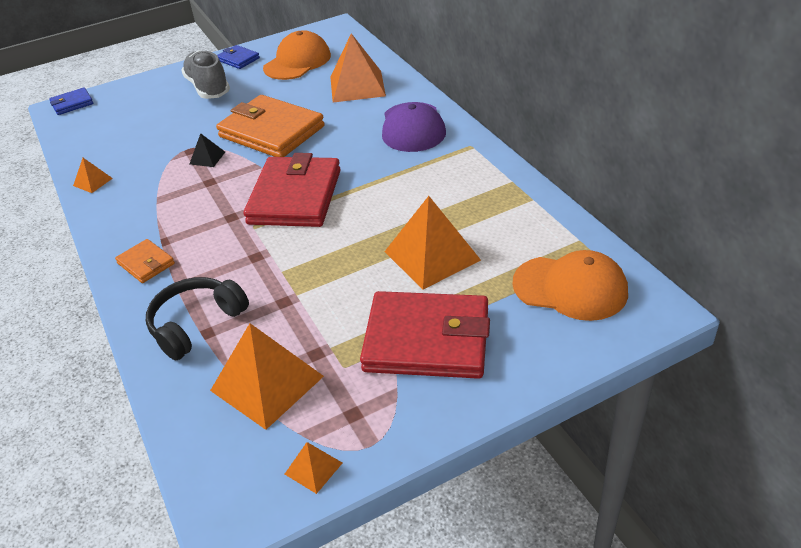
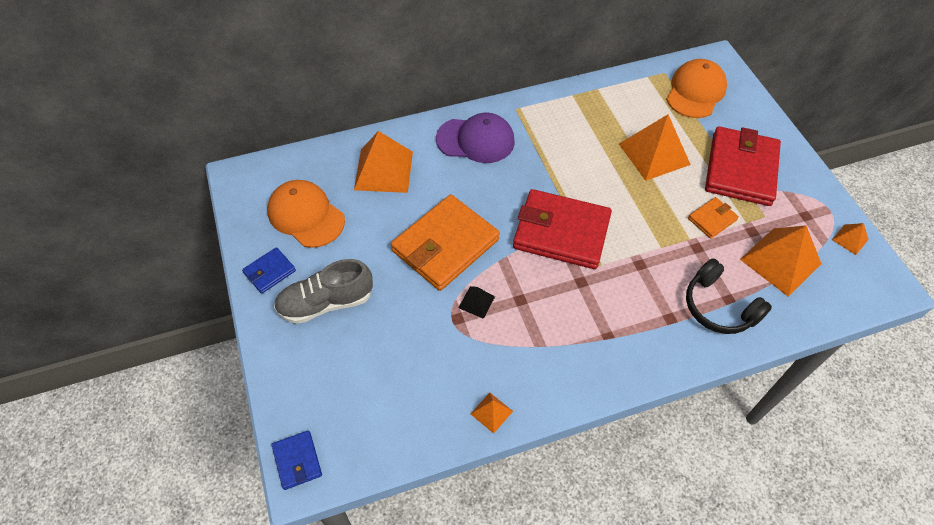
camera: 85 degrees left, 15 degrees up
orange wallet [115,239,175,283] -> orange wallet moved to [688,197,739,239]

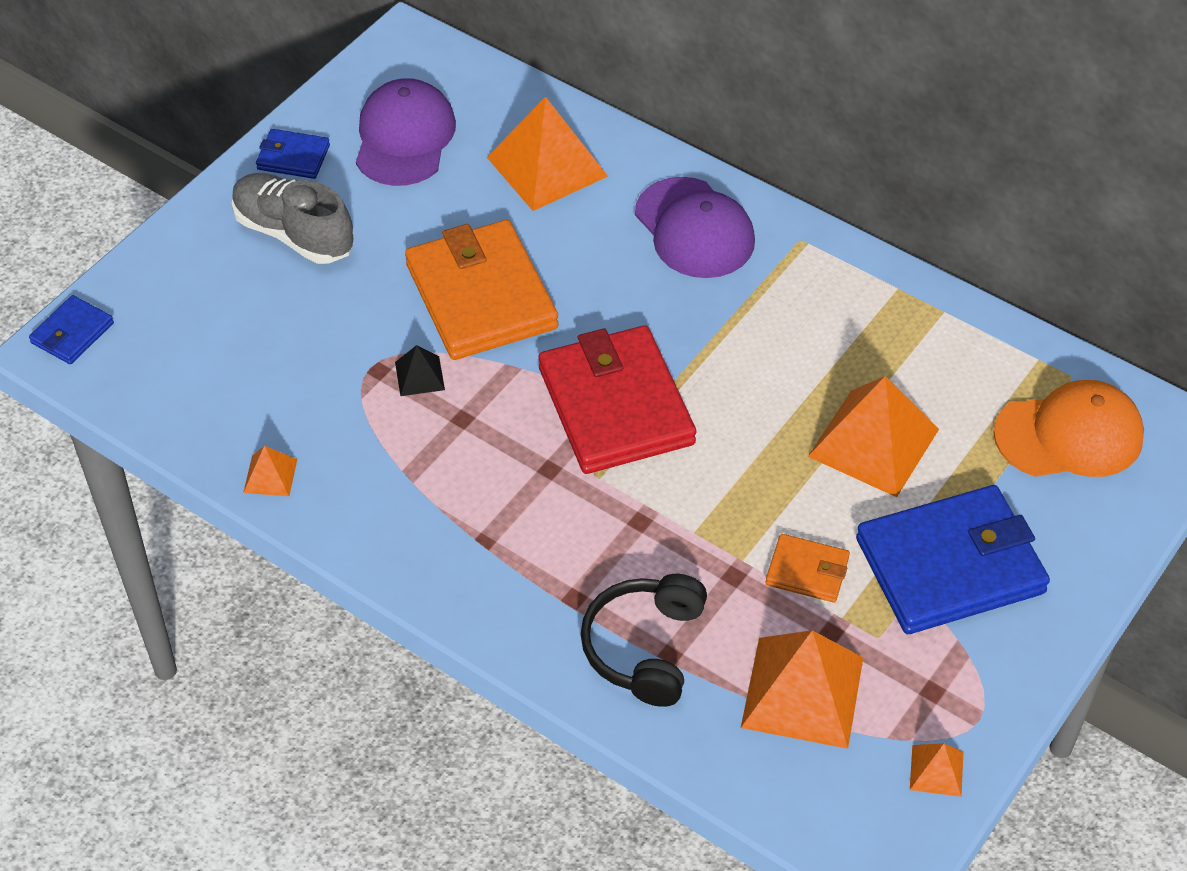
camera: 55 degrees right, 5 degrees down
orange cap [267,180,345,248] -> purple cap [356,78,456,186]
orange wallet [391,195,500,291] -> orange wallet turned 60 degrees clockwise [405,220,559,360]
red wallet [705,126,781,206] -> blue wallet [856,485,1050,634]

